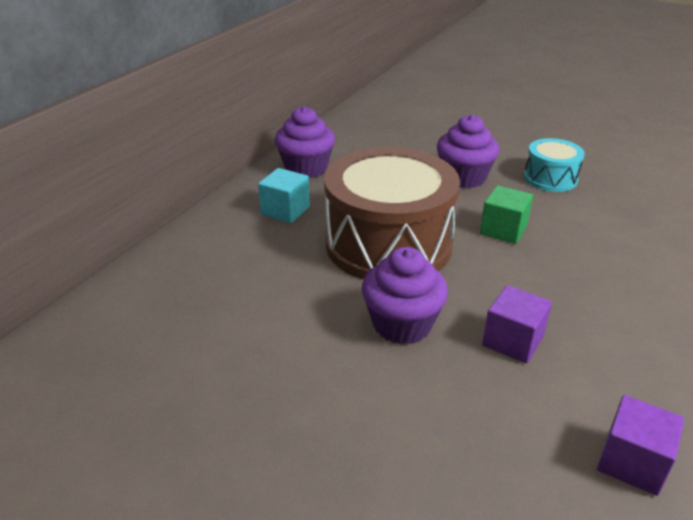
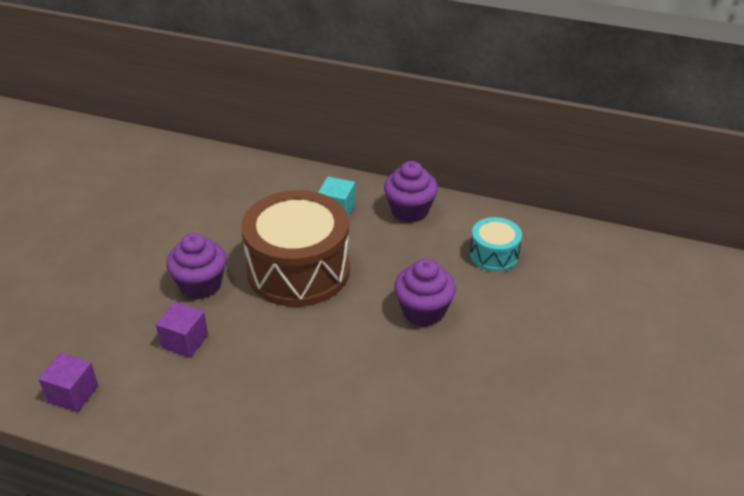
camera: 80 degrees right, 5 degrees up
green cube [480,185,533,244] -> none
turquoise drum [524,138,585,192] -> turquoise drum moved to [470,217,522,272]

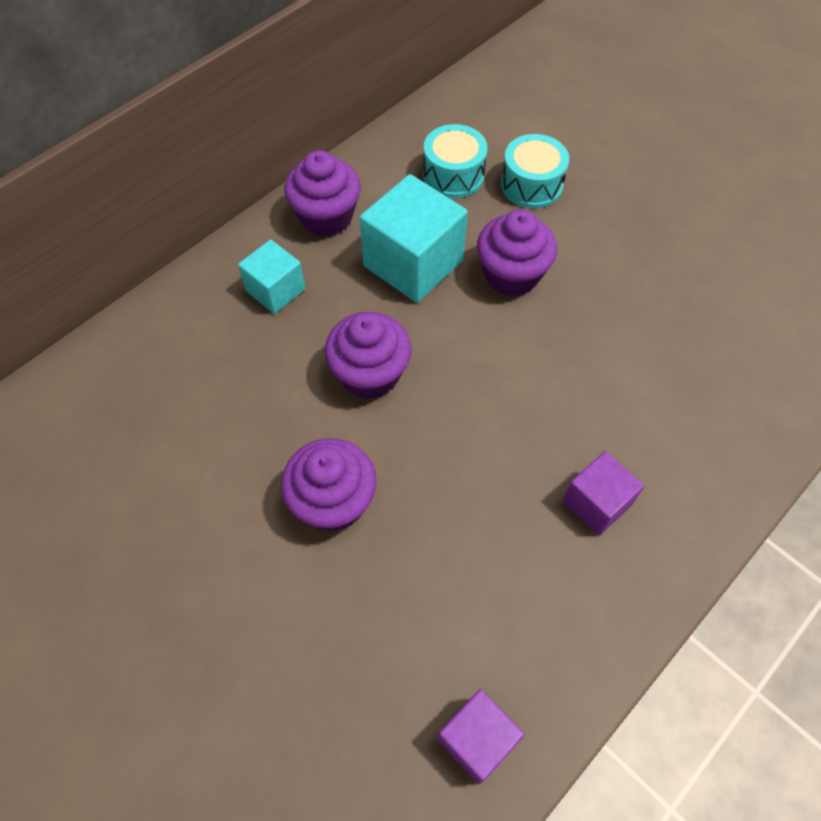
camera: 65 degrees left, 20 degrees up
purple cube [156,302,208,358] -> purple cube moved to [563,451,644,535]
brown drum [241,190,350,307] -> purple cupcake [325,312,412,399]
none -> turquoise cube [360,174,468,303]
none -> turquoise drum [501,134,569,208]

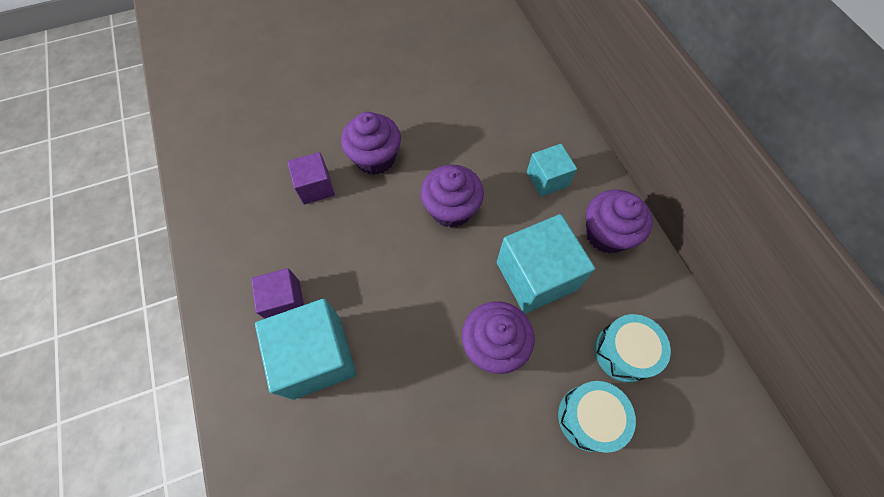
camera: 115 degrees right, 5 degrees up
purple cube [438,689,525,784] -> purple cube moved to [287,152,335,204]
none -> turquoise cube [255,299,356,400]

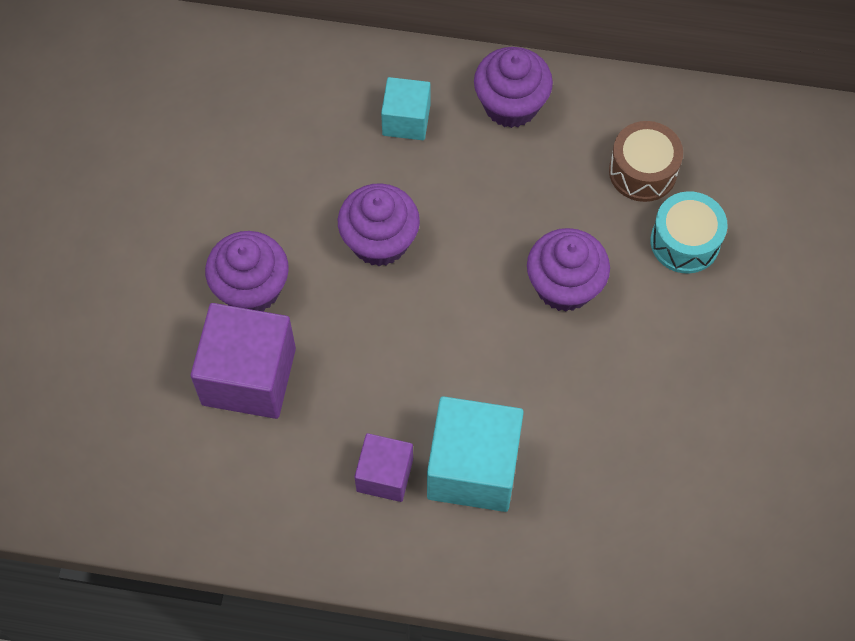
camera: 60 degrees left, 0 degrees up
purple cube [287,152,335,204] -> purple cube [191,303,296,419], size x1.72
turquoise cube [497,214,595,314] -> none
turquoise drum [595,314,671,383] -> brown drum [609,121,683,202]

